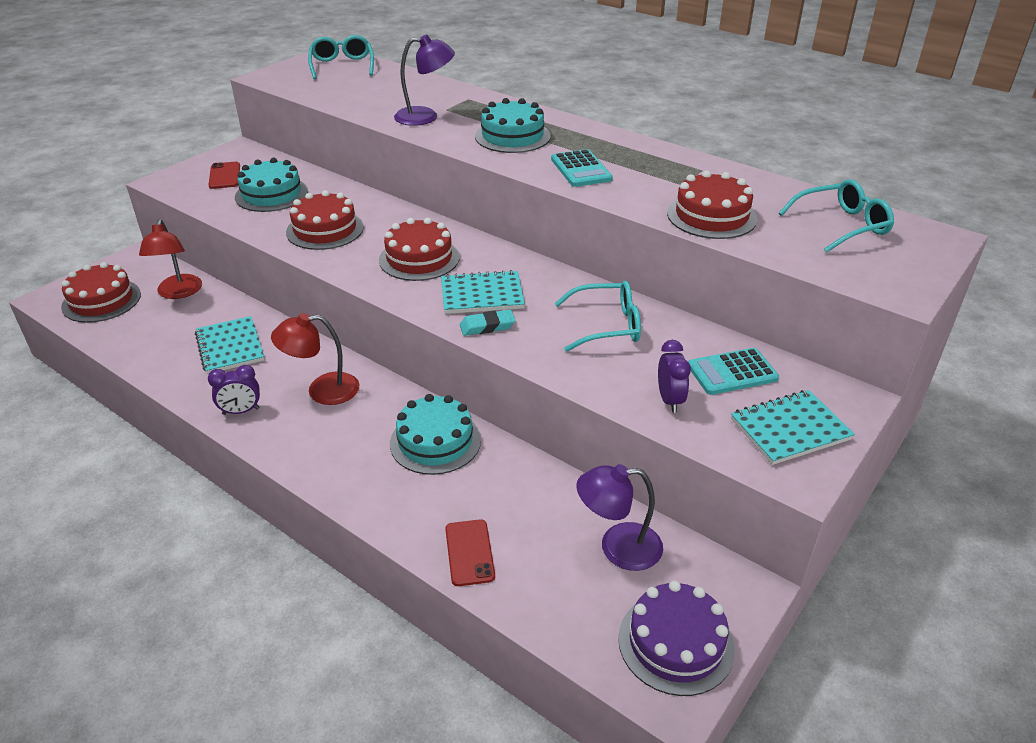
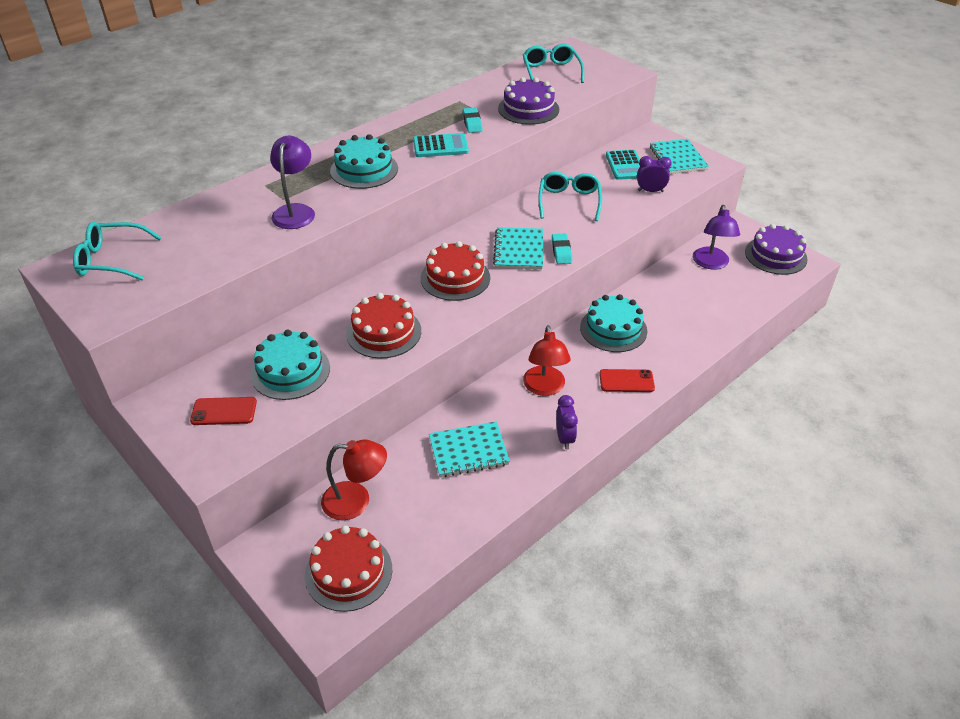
camera: 80 degrees left, 5 degrees up
red phone [445,519,495,586] -> red phone moved to [599,369,655,392]
red cake [667,171,757,239] -> purple cake [498,77,559,125]
none -> turquoise eraser [463,108,483,133]

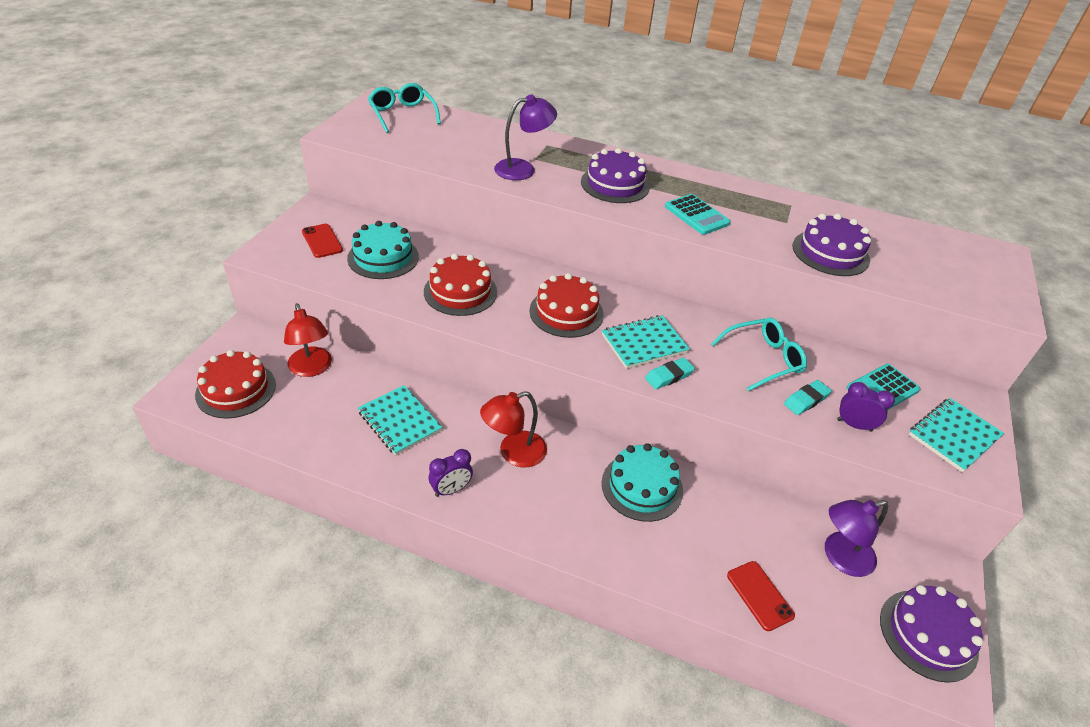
camera: 60 degrees right, 0 degrees up
turquoise cake [330,134,398,189] -> purple cake [581,148,650,203]
turquoise eraser [463,108,483,133] -> turquoise eraser moved to [784,380,832,415]
turquoise glasses [523,44,584,83] -> none
red phone [599,369,655,392] -> red phone moved to [727,561,795,631]
purple clock [637,156,672,192] -> purple clock turned 45 degrees counterclockwise [837,382,895,432]

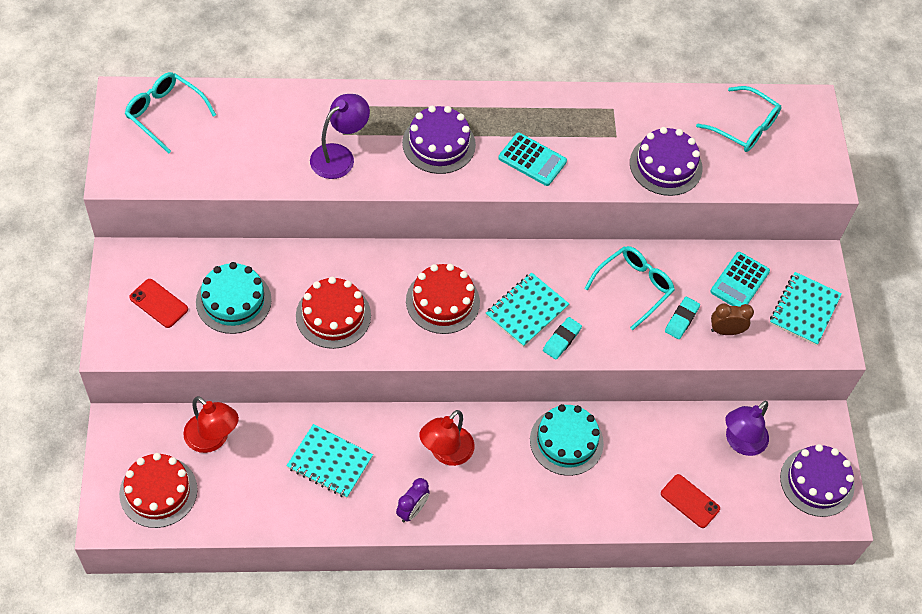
camera: 25 degrees left, 15 degrees up
purple clock [837,382,895,432] -> brown clock [711,303,754,335]
none -> turquoise glasses [696,86,781,152]

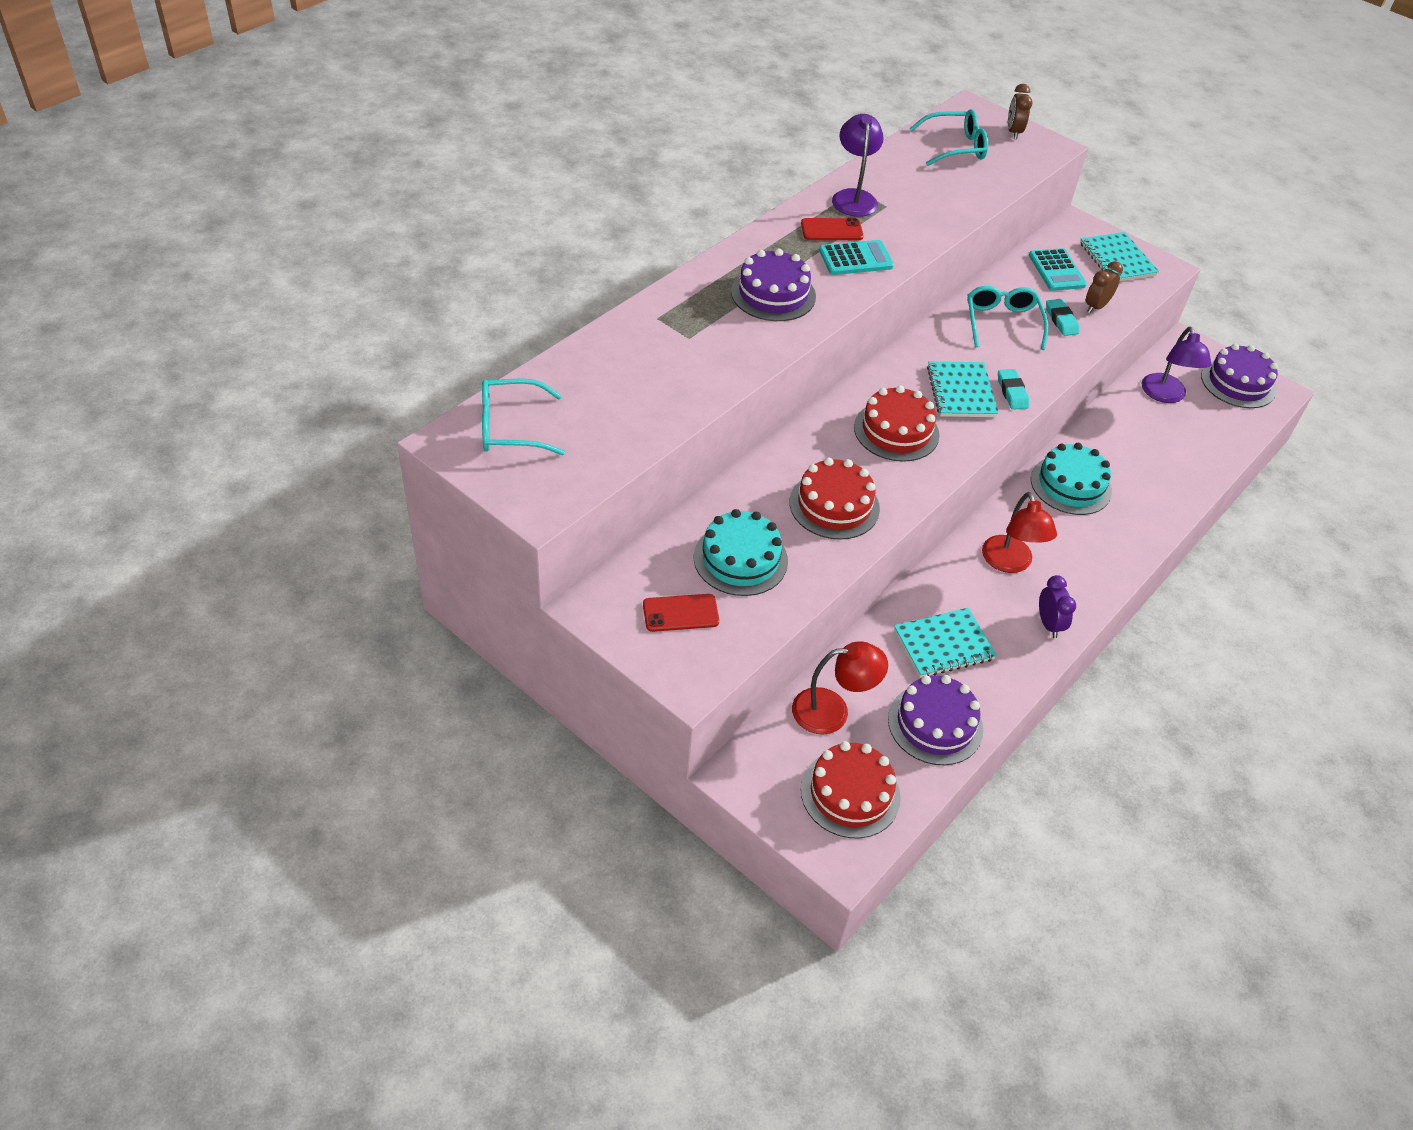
camera: 45 degrees left, 10 degrees down
purple lamp [310,94,370,179] -> purple lamp moved to [832,114,884,217]
purple cake [630,127,703,196] -> purple cake moved to [888,675,983,765]
red phone [661,474,720,528] -> red phone moved to [801,218,864,240]
none -> brown clock [1008,84,1033,139]

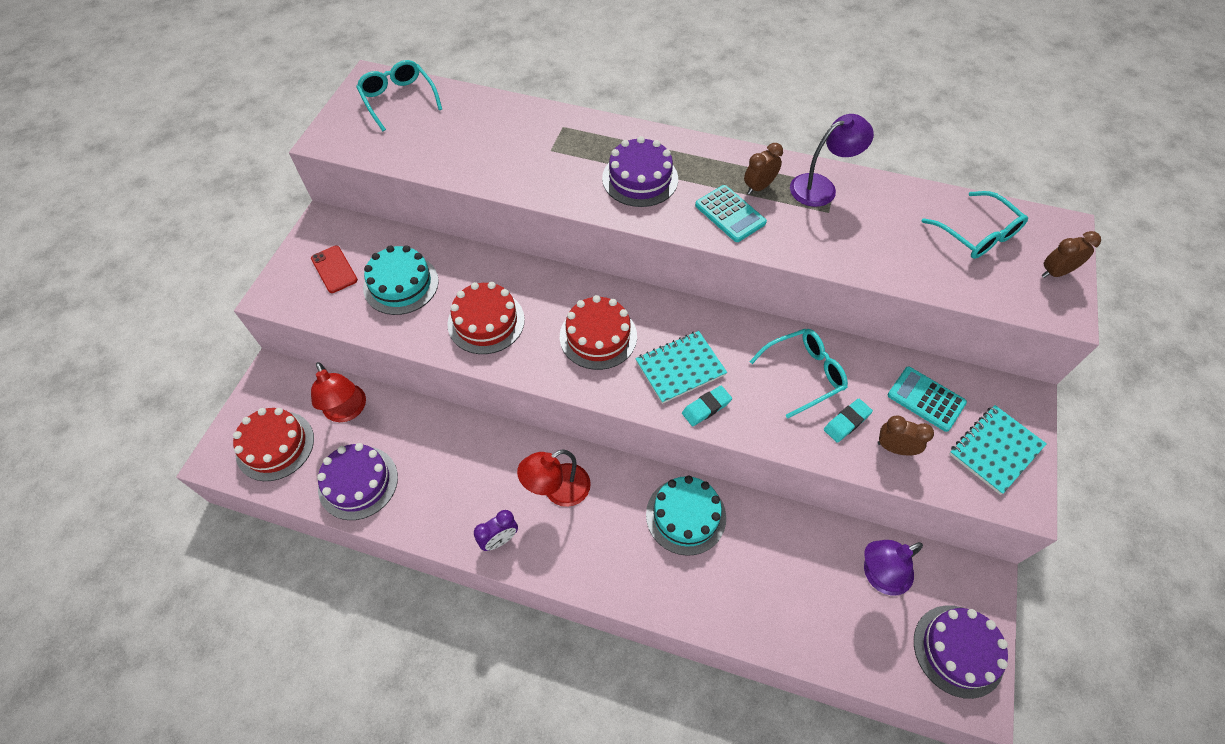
camera: 70 degrees right, 10 degrees up
red phone [801,218,864,240] -> brown clock [744,143,783,195]
turquoise notebook [894,608,997,678] -> none
turquoise calculator [1029,248,1087,291] -> turquoise calculator turned 75 degrees clockwise [887,367,967,432]

